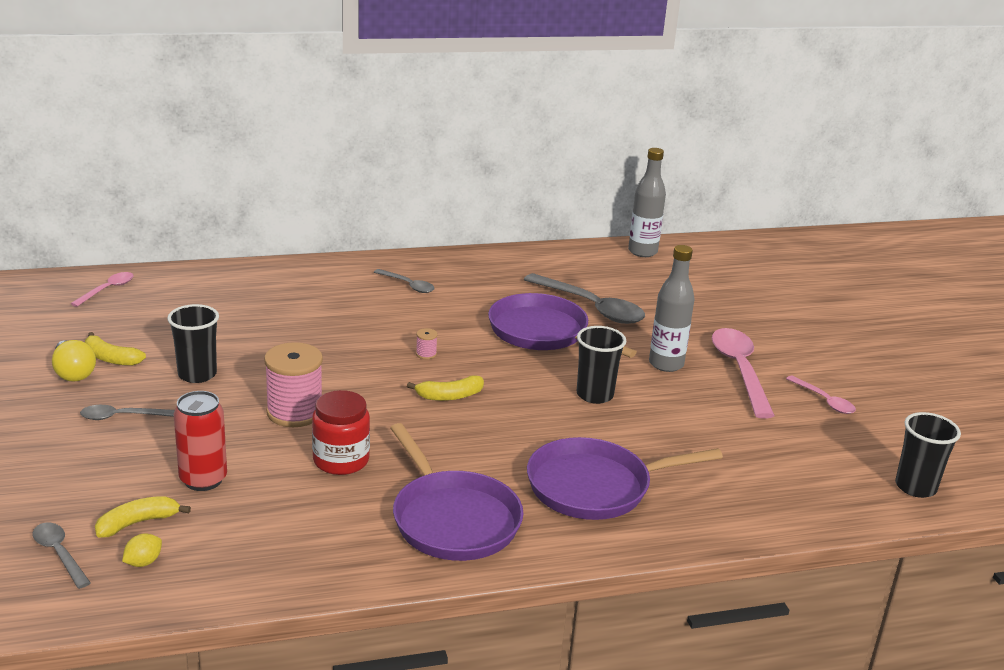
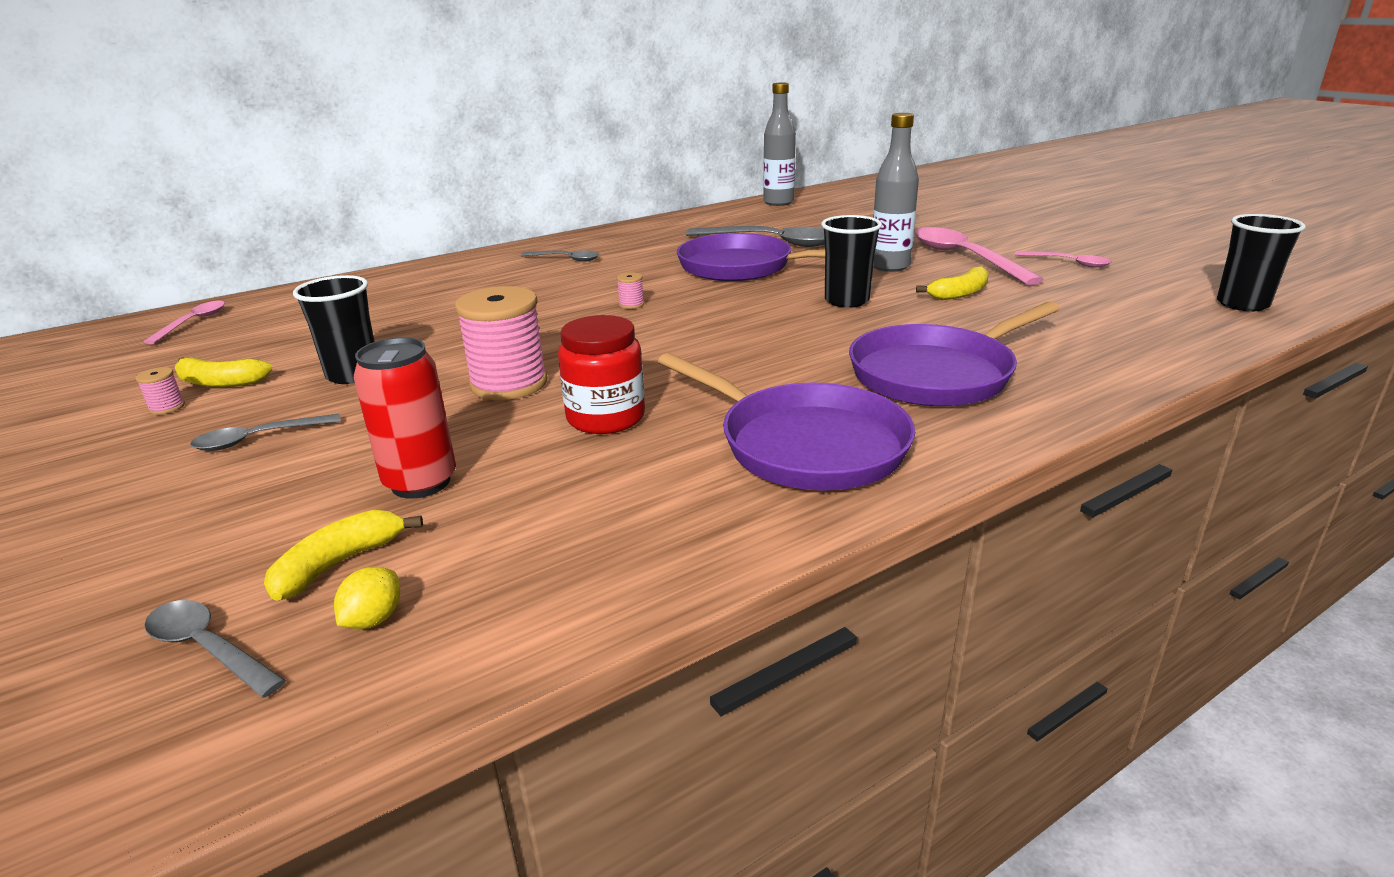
camera: 15 degrees left, 0 degrees up
yellow light bulb [52,340,96,382] -> pink spool [136,367,185,415]
yellow banana [407,375,484,401] -> yellow banana moved to [916,266,989,300]

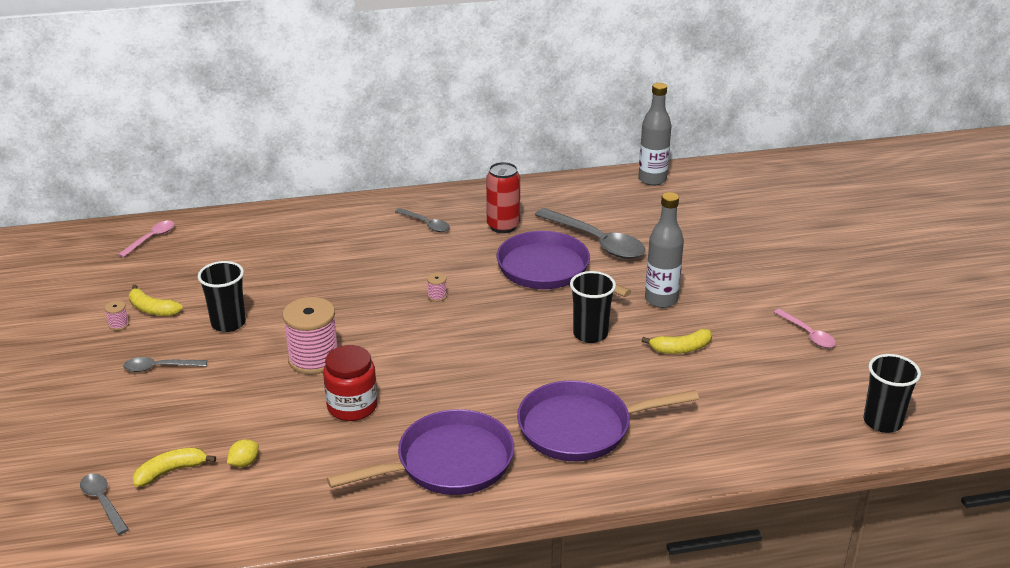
camera: 20 degrees right, 5 degrees up
yellow lemon [334,567,400,629] -> yellow lemon moved to [227,439,259,467]
red can [354,337,456,499] -> red can moved to [486,162,520,233]
purple pan [658,353,915,491] -> purple pan turned 90 degrees counterclockwise [327,409,514,495]
pink spoon [915,227,1044,285] -> none

